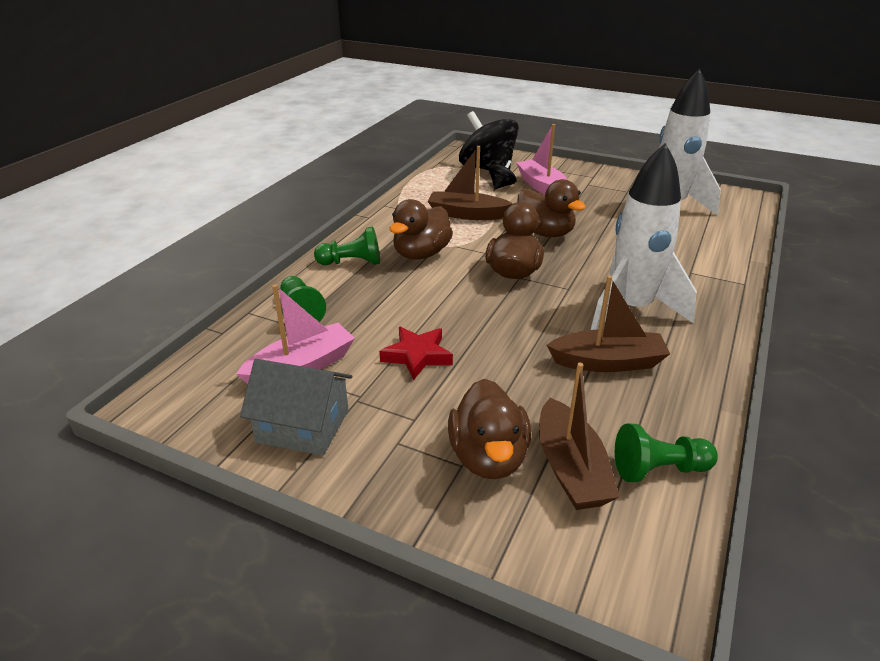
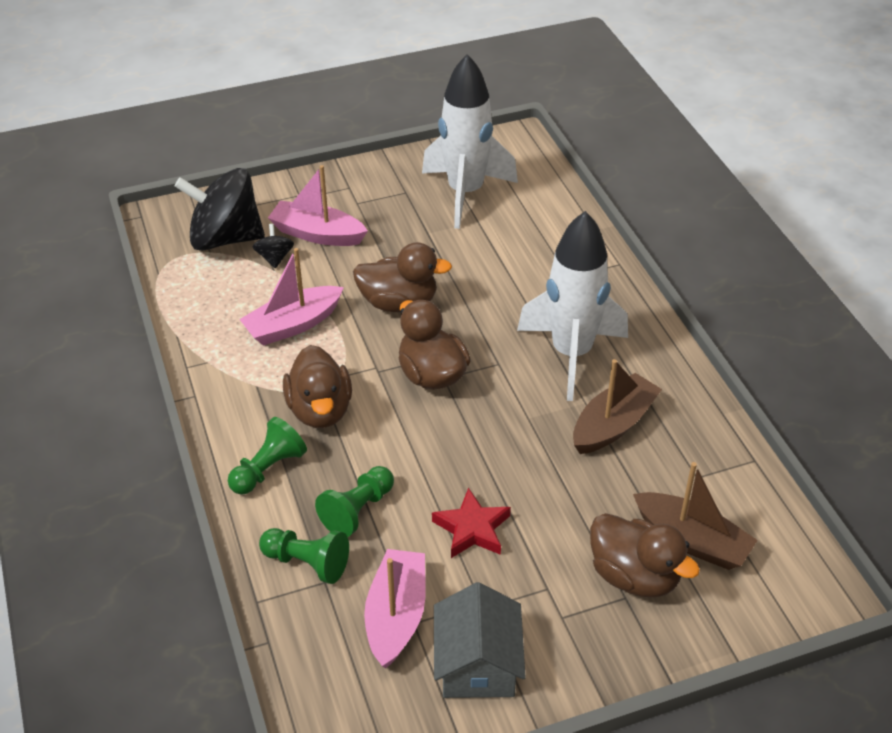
camera: 45 degrees left, 10 degrees up
grey house [240,359,352,456] -> grey house turned 60 degrees counterclockwise [434,582,526,698]
brown boat [428,146,513,220] -> pink boat [239,248,344,346]
green pawn [615,423,718,482] -> green pawn moved to [315,466,394,537]

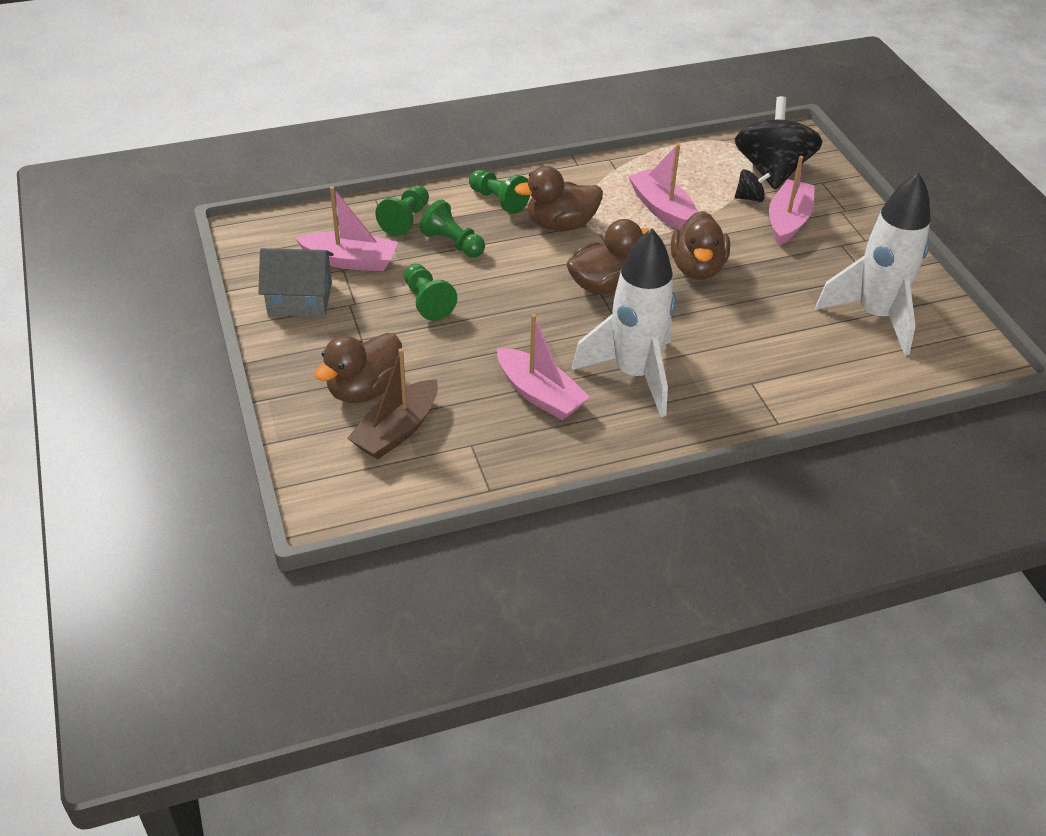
camera: 90 degrees right, 0 degrees up
red star [432,487,511,558] -> green pawn [404,264,457,321]
brown boat [573,359,662,454] -> pink boat [497,314,590,420]

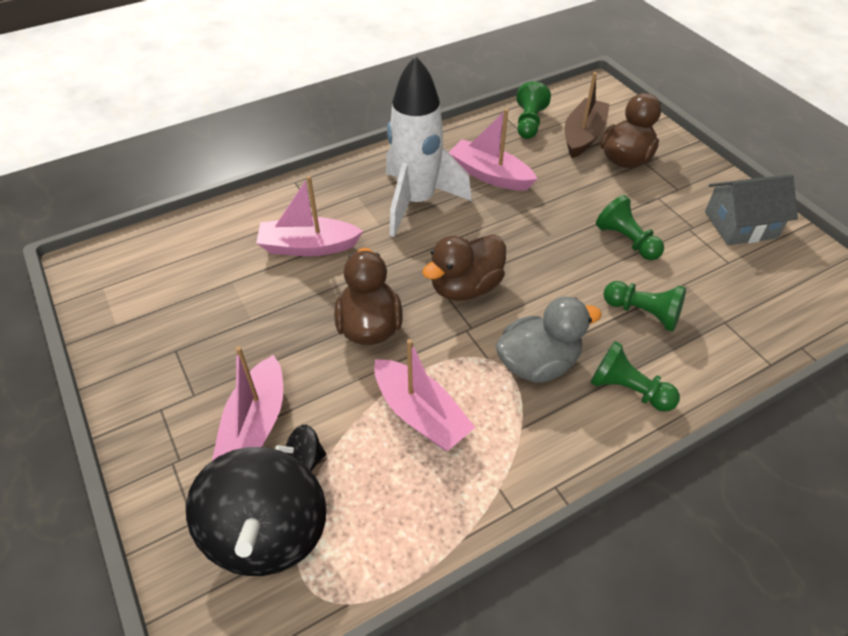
camera: 170 degrees right, 5 degrees up
pink boat [295,186,398,271] -> pink boat moved to [256,176,363,256]
green pawn [375,185,429,236] -> green pawn moved to [516,81,551,139]
brown duck [514,166,603,231] -> grey duck [495,297,602,383]
white rocket [815,172,931,356] -> none

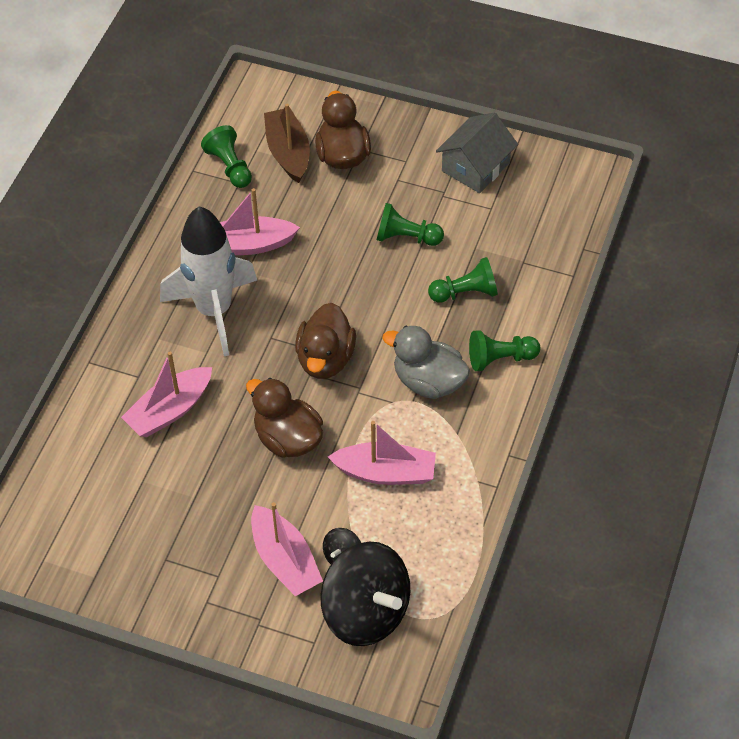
camera: 40 degrees left, 5 degrees up
grey duck [495,297,602,383] -> grey duck turned 90 degrees counterclockwise [382,326,470,399]

